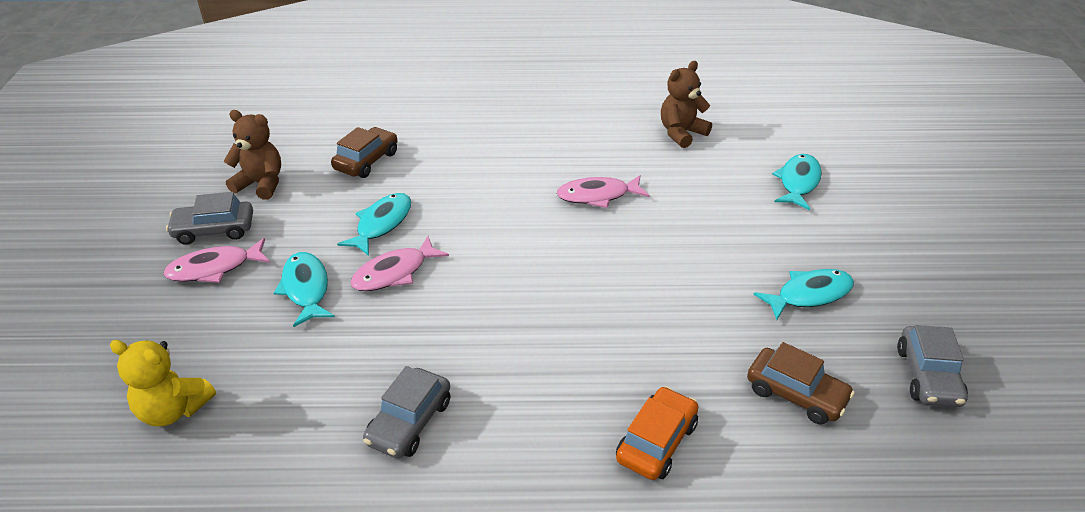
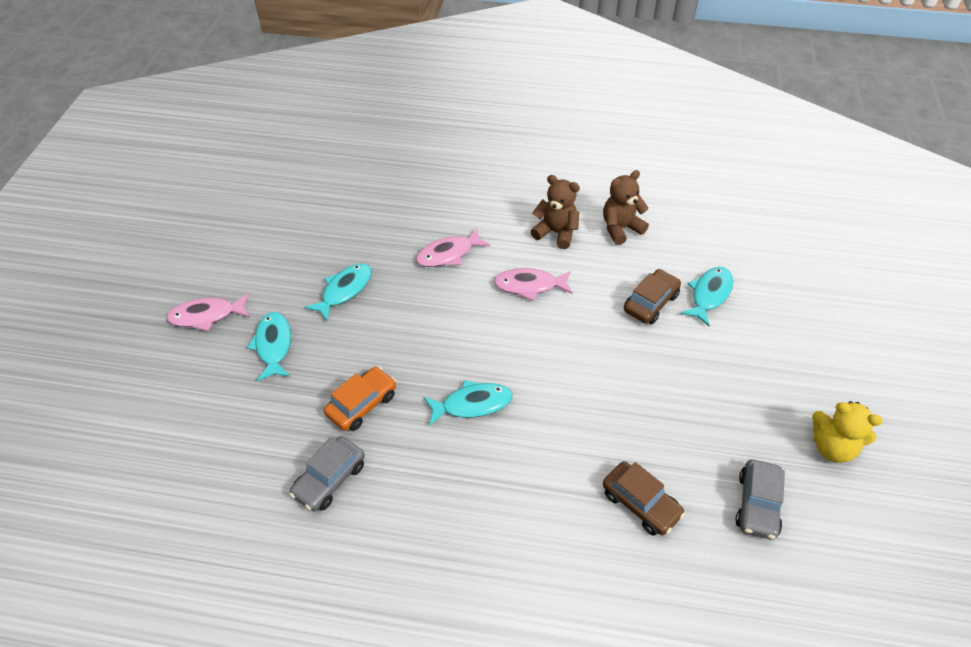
camera: 10 degrees right, 10 degrees up
yellow teddy bear [110,340,216,427] -> yellow teddy bear moved to [812,401,883,463]
grey car [166,192,253,245] -> none
brown teddy bear [223,110,281,200] -> brown teddy bear moved to [530,175,580,249]
brown car [331,127,397,178] -> brown car moved to [624,269,681,324]
pink fish [350,236,449,291] -> pink fish moved to [416,227,490,267]
orange car [616,386,698,480] -> orange car moved to [324,366,396,431]
turquoise fish [753,269,854,320] -> turquoise fish moved to [423,380,512,425]

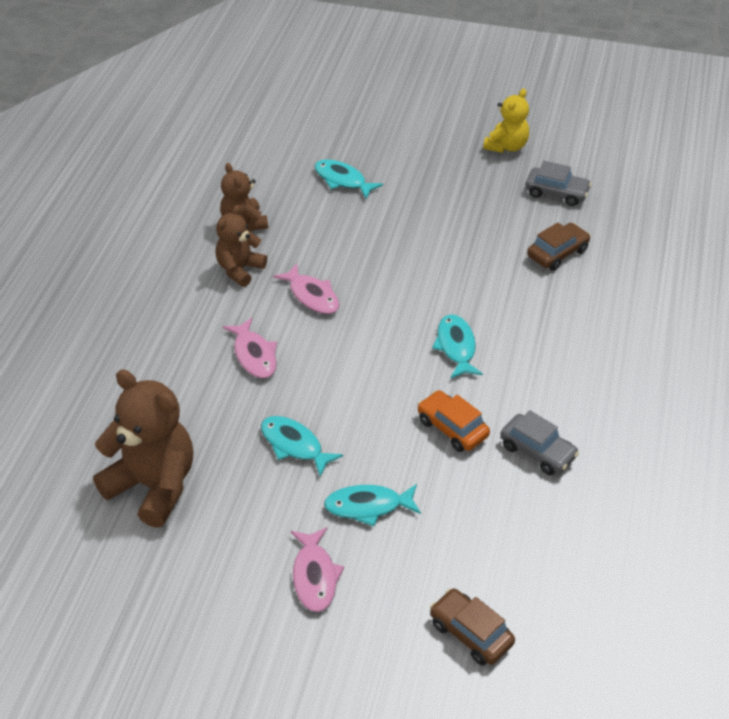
camera: 85 degrees left, 5 degrees down
pink fish [494,268,573,301] -> pink fish turned 45 degrees counterclockwise [273,263,339,314]
brown car [624,269,681,324] -> brown car moved to [430,588,515,665]
none -> brown teddy bear [93,370,193,528]

